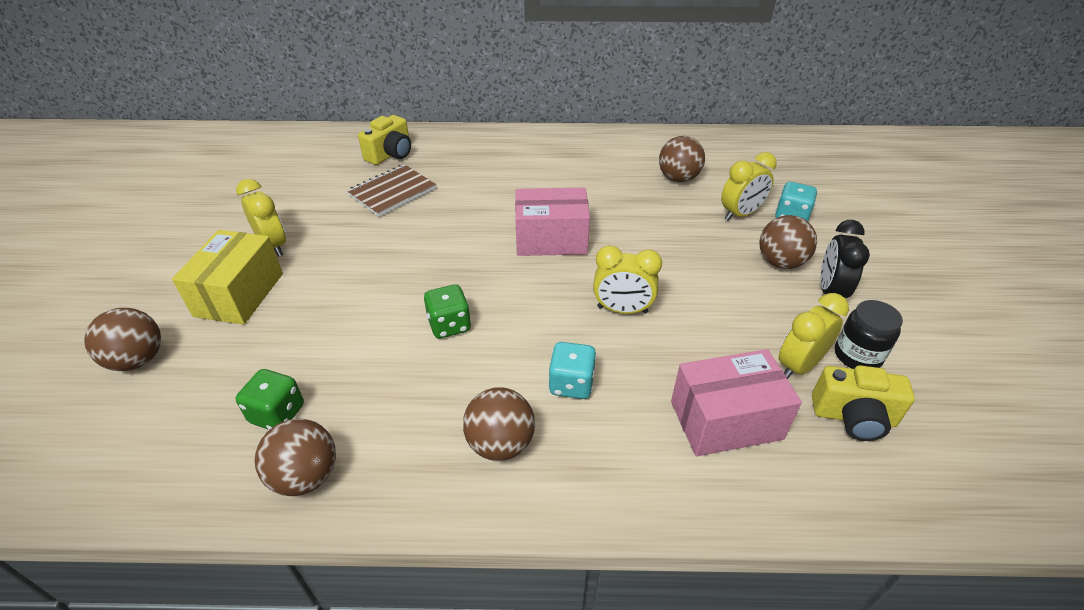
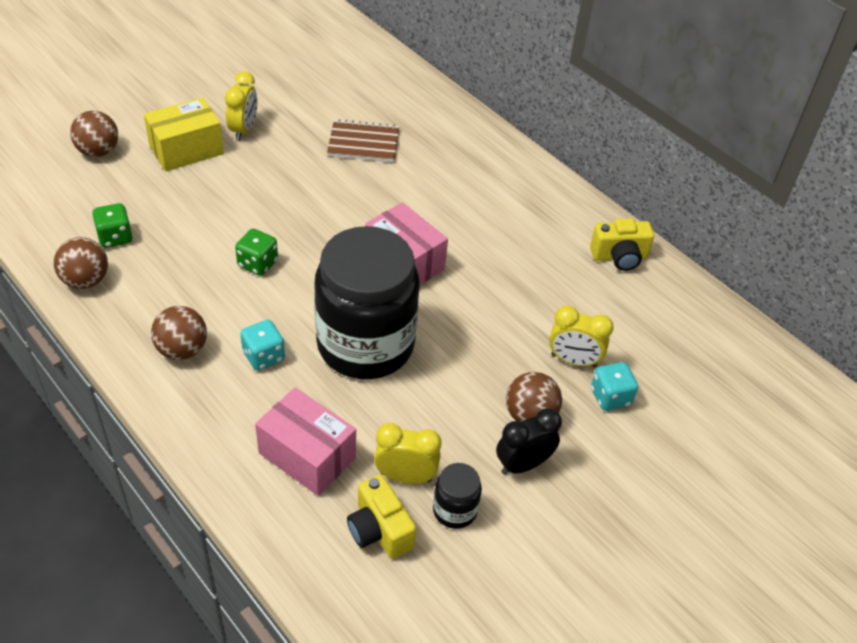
camera: 45 degrees right, 5 degrees up
yellow camera [358,115,411,165] -> yellow camera moved to [590,218,654,271]
yellow clock [593,245,662,314] -> black jar [314,226,419,379]
brown ball [659,136,705,182] -> none

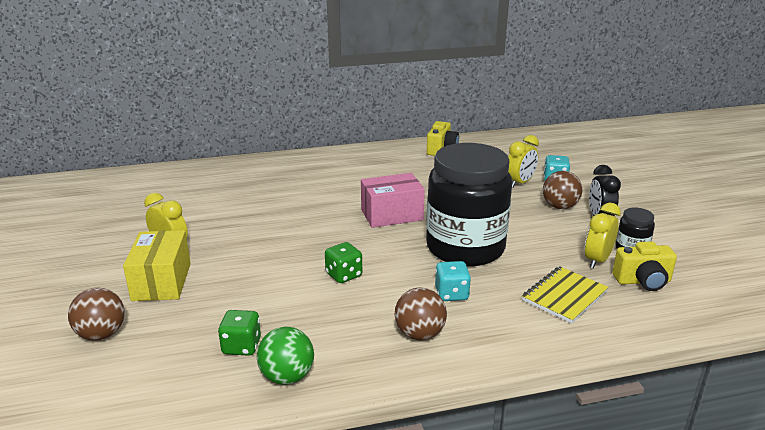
camera: 60 degrees left, 20 degrees down
brown ball [54,237,108,289] -> green ball [257,327,314,385]
pink box [255,387,356,496] -> yellow notebook [522,266,609,323]
brown notebook [327,119,399,162] -> none

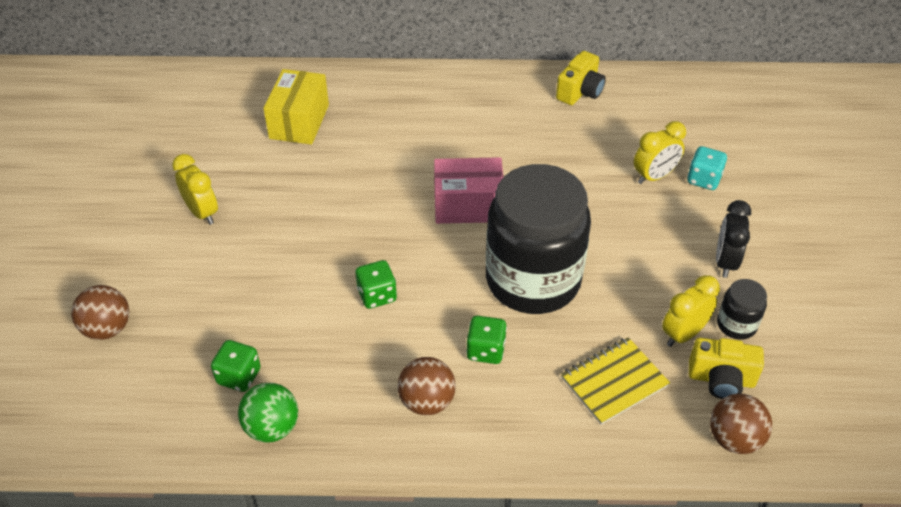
camera: 15 degrees right, 20 degrees up
yellow box [123,230,191,301] -> yellow box moved to [263,69,329,145]
turquoise dice [435,261,471,301] -> green dice [466,316,507,364]
brown ball [543,171,583,209] -> brown ball moved to [710,394,772,454]

